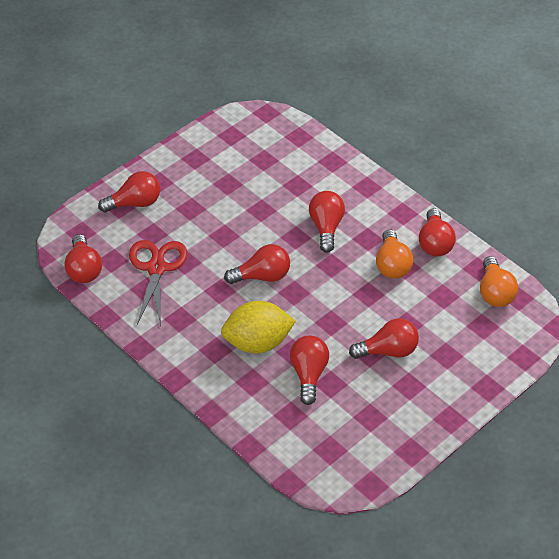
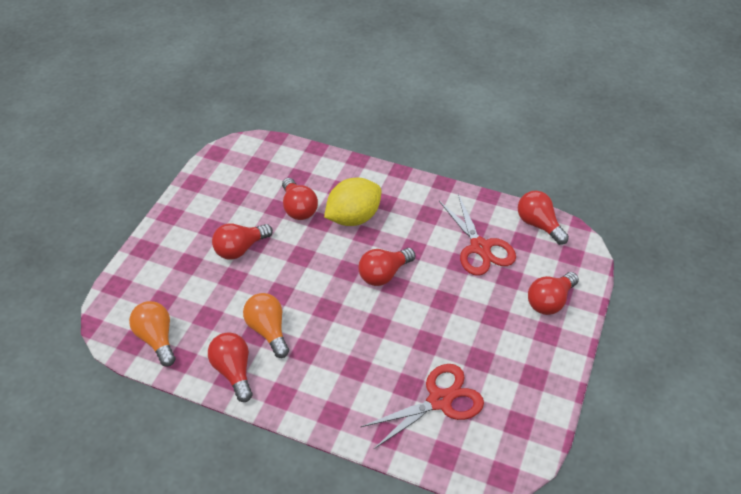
camera: 155 degrees right, 0 degrees up
red light bulb [309,191,345,253] -> none
none -> red scissors [361,364,484,449]

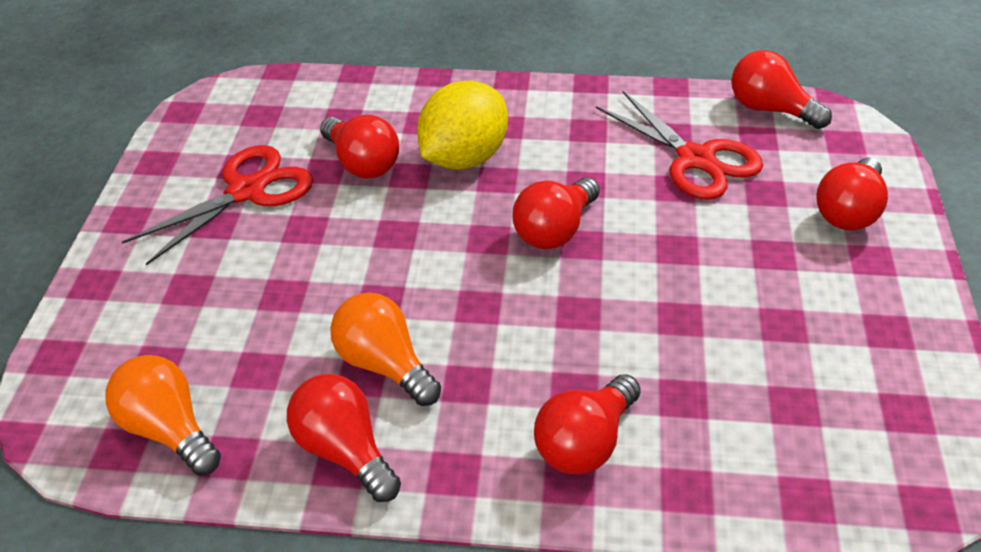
camera: 15 degrees left, 5 degrees down
red light bulb [212,223,273,260] -> red light bulb moved to [534,374,641,475]
red scissors [361,364,484,449] -> red scissors moved to [122,145,313,265]

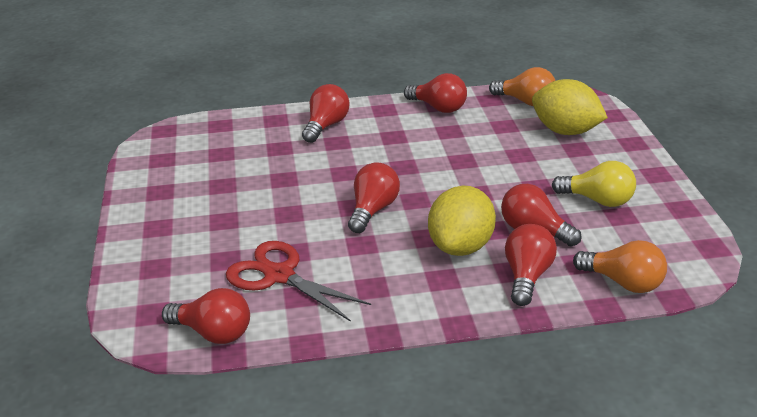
camera: 165 degrees right, 10 degrees down
red scissors [122,145,313,265] -> yellow light bulb [552,161,636,207]
orange light bulb [330,293,441,406] -> orange light bulb moved to [573,240,667,293]
red light bulb [816,157,888,230] -> red light bulb moved to [505,224,557,306]
none -> yellow lemon [532,79,608,135]

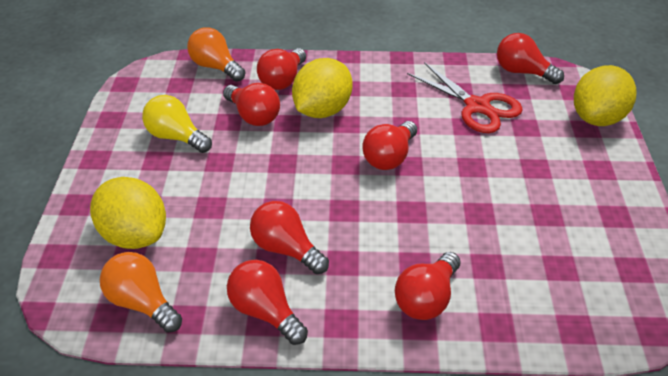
camera: 170 degrees left, 10 degrees up
none -> red light bulb [250,201,329,274]
none -> yellow lemon [574,65,636,126]

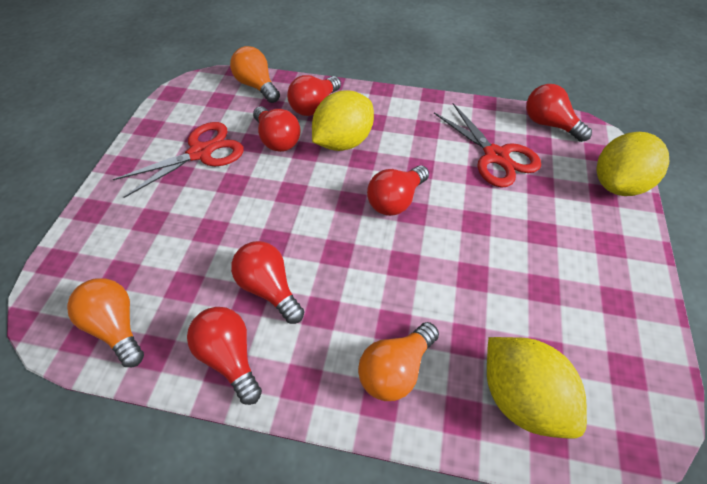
camera: 10 degrees right, 10 degrees up
yellow lemon [90,177,166,249] -> yellow lemon moved to [487,337,587,439]
yellow light bulb [142,95,212,153] -> red scissors [113,122,244,198]
red light bulb [395,252,461,320] -> orange light bulb [358,322,439,401]

